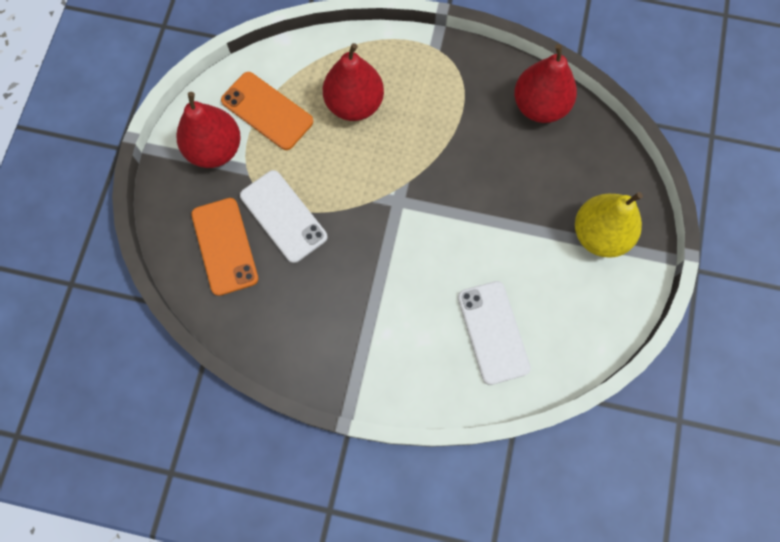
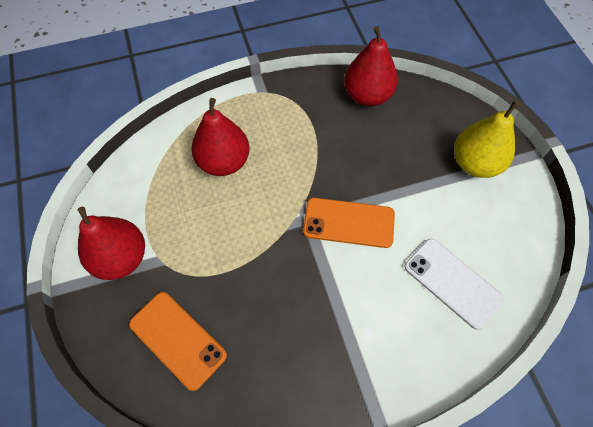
camera: 30 degrees left, 10 degrees down
orange phone [221,72,313,150] -> orange phone moved to [303,198,395,248]
white phone [240,170,327,263] -> none

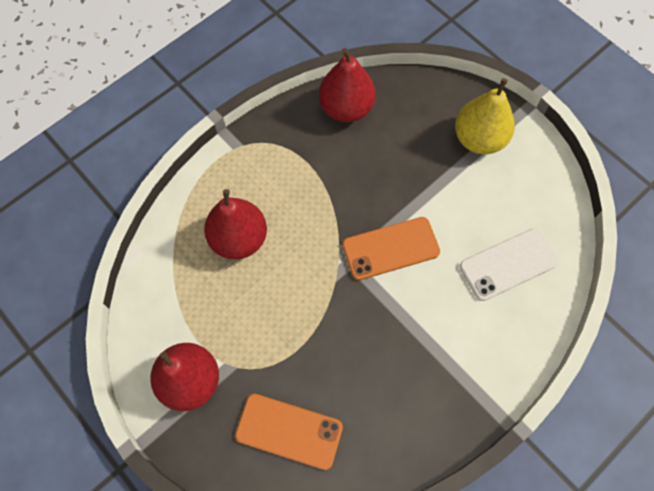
camera: 25 degrees left, 5 degrees up
white phone [405,239,504,330] -> white phone turned 45 degrees counterclockwise [460,228,558,301]

